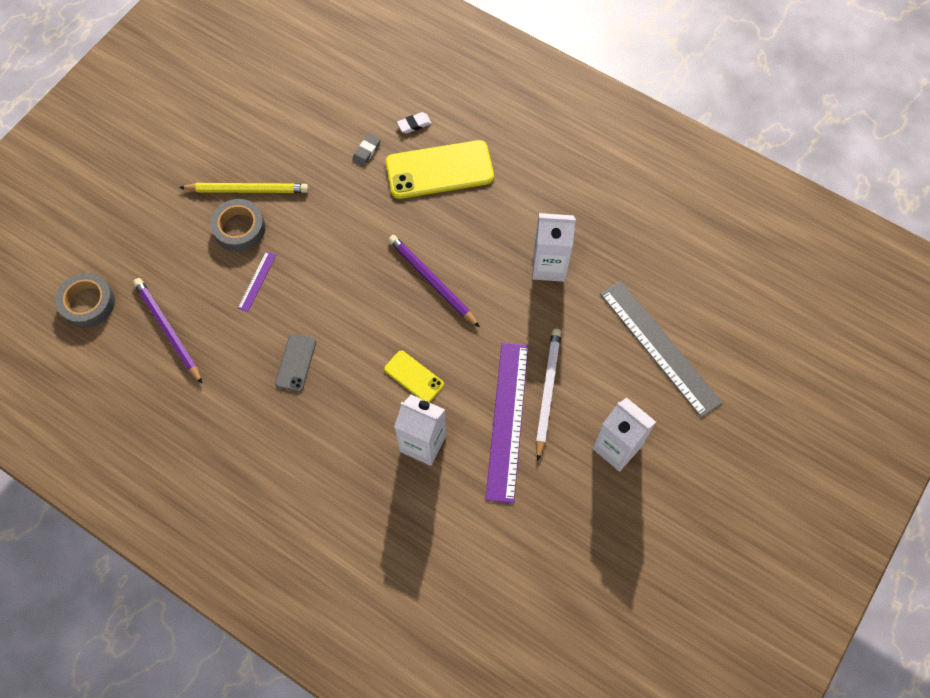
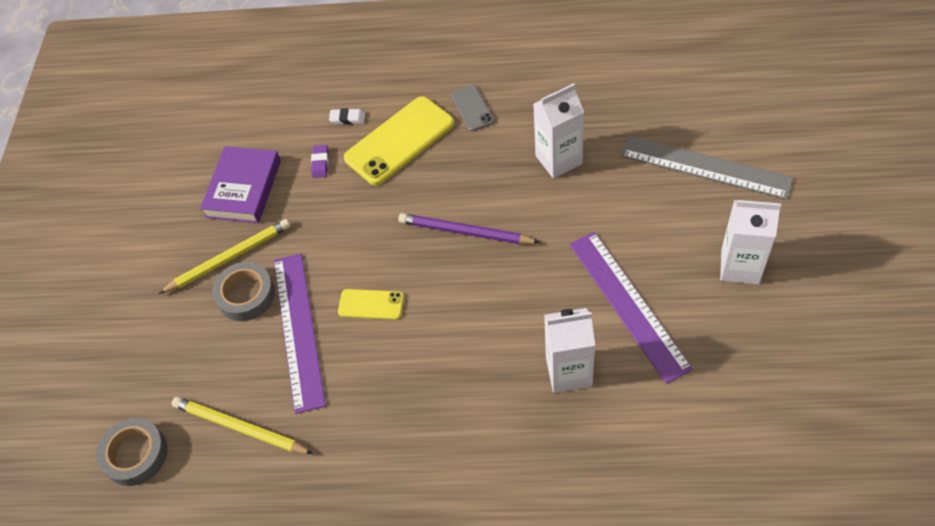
camera: 25 degrees left, 10 degrees down
purple pencil [133,278,202,384] -> yellow pencil [172,397,313,454]
purple ruler [238,251,276,312] -> purple ruler [274,254,326,414], size x2.30
grey phone [275,334,316,392] -> grey phone moved to [451,85,494,131]
grey eraser [352,134,381,166] -> purple eraser [311,145,328,178]
yellow phone [384,351,444,402] -> yellow phone moved to [338,289,404,320]
white eraser [397,112,432,134] -> white eraser turned 60 degrees clockwise [329,108,365,125]
white pencil [536,329,561,460] -> none
none -> purple book [200,146,281,223]

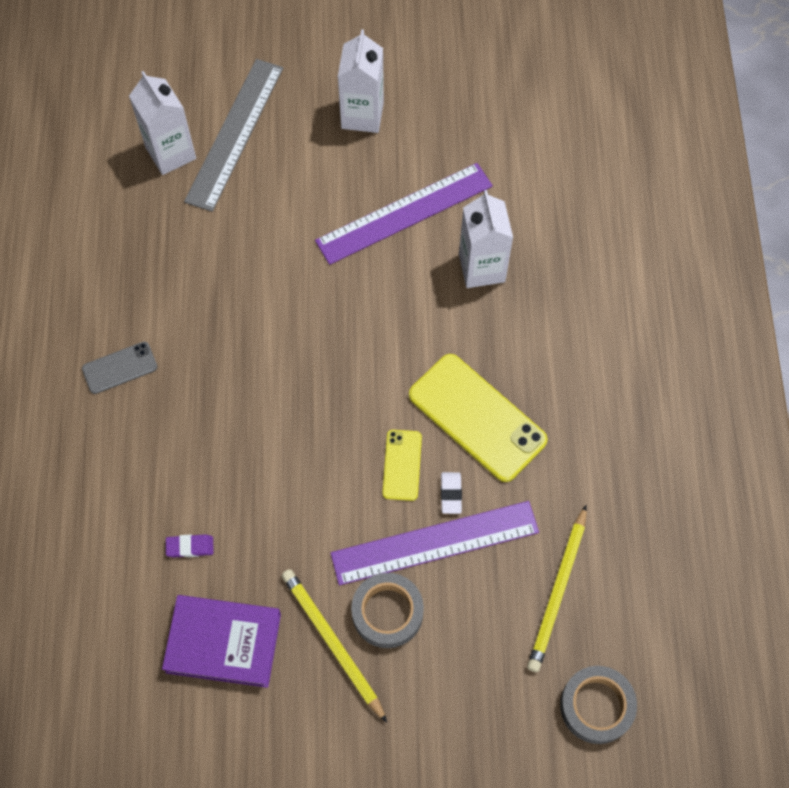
camera: 100 degrees left, 10 degrees up
white eraser [329,108,365,125] -> white eraser moved to [441,472,462,514]
yellow phone [344,96,454,185] -> yellow phone moved to [409,354,548,482]
purple pencil [398,213,540,244] -> none
white carton [533,83,584,178] -> white carton moved to [129,71,196,175]

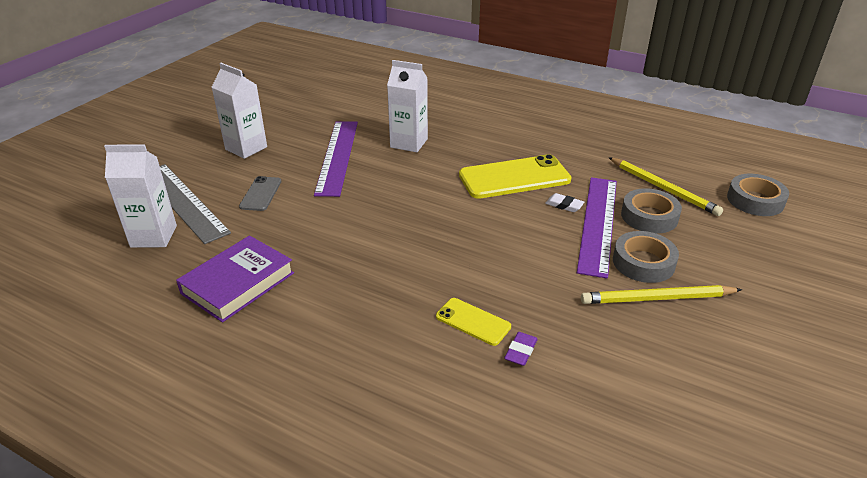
camera: 60 degrees left, 30 degrees down
grey phone [82,342,157,394] -> grey phone moved to [239,176,281,211]
purple book [162,595,281,688] -> purple book moved to [176,235,294,323]
yellow phone [382,430,422,501] -> yellow phone moved to [436,298,511,346]
none -> grey tape [621,188,682,233]

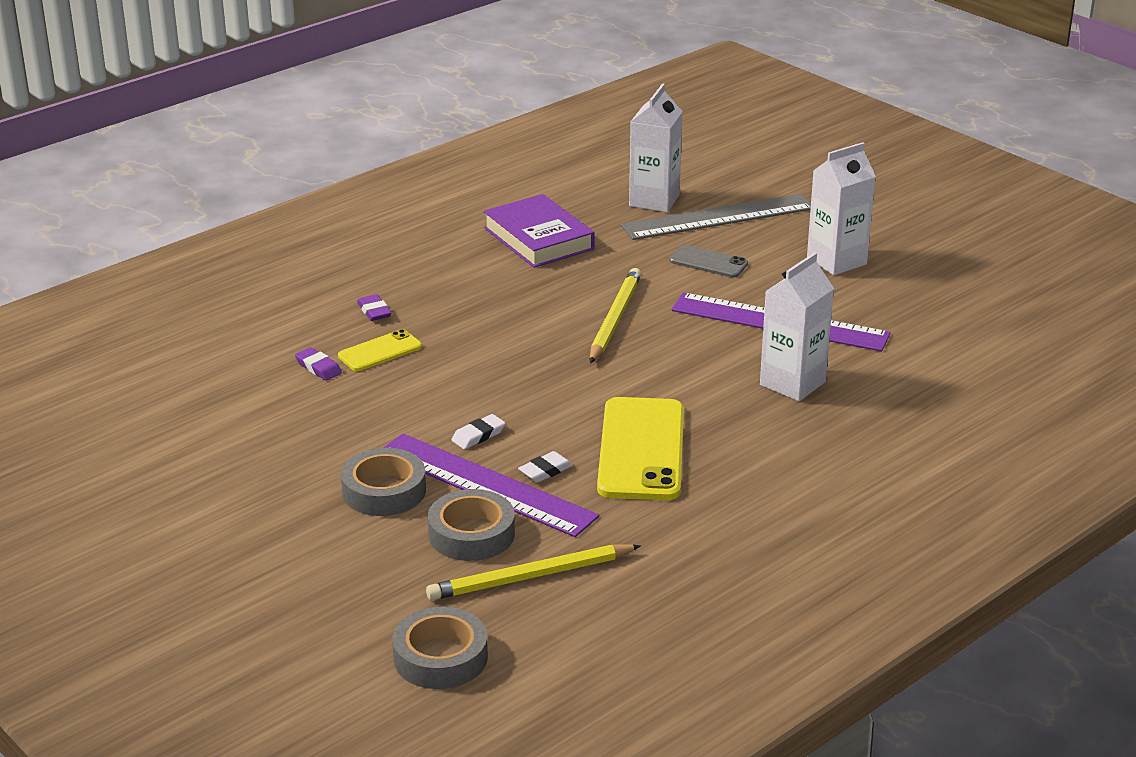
camera: 110 degrees right, 5 degrees down
yellow pencil [581,285,742,304] -> yellow pencil moved to [590,268,641,363]
none -> purple eraser [357,294,392,321]
none -> white eraser [451,414,505,449]

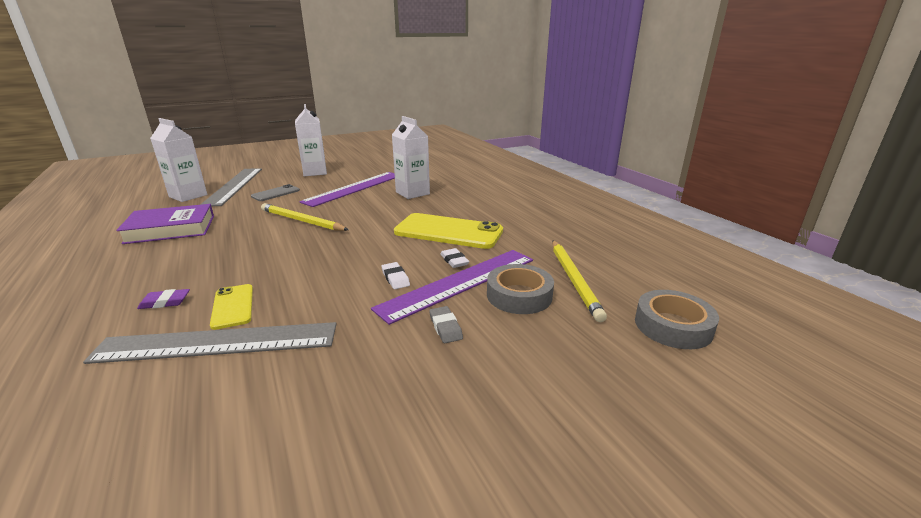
camera: 75 degrees left, 5 degrees down
purple eraser [295,347,342,381] -> grey ruler [83,322,336,364]
grey tape [341,448,426,516] -> grey eraser [429,306,463,343]

